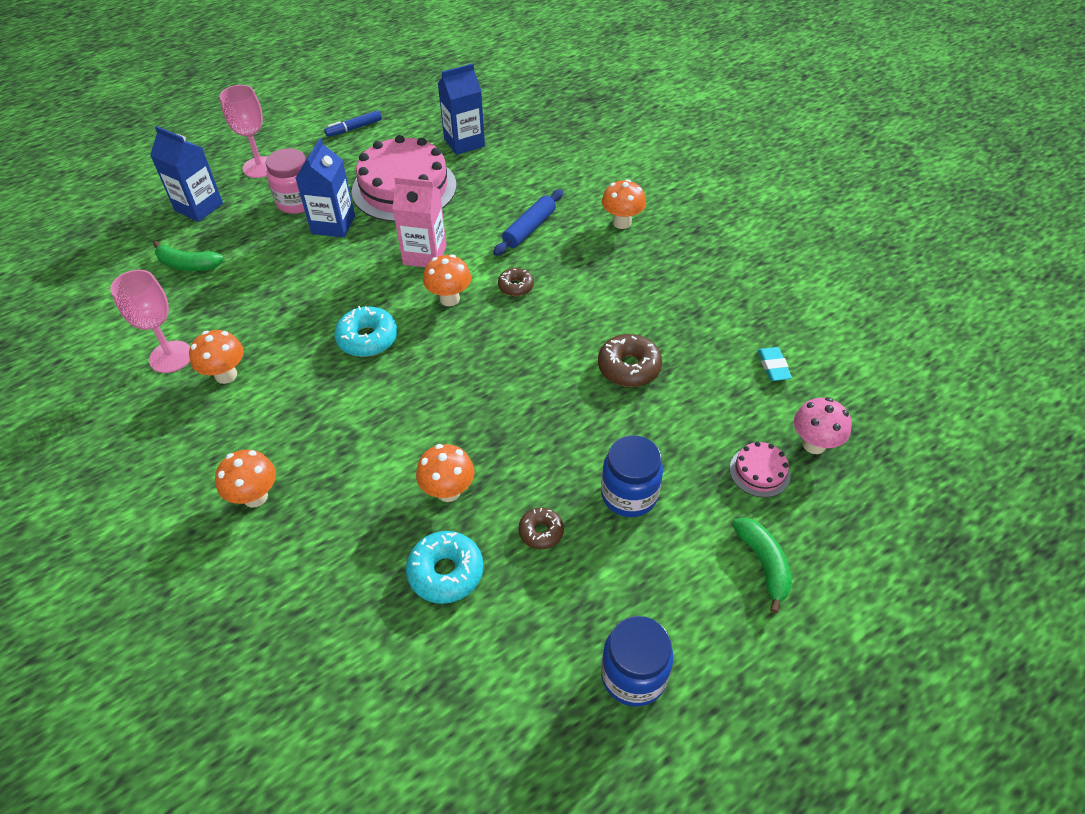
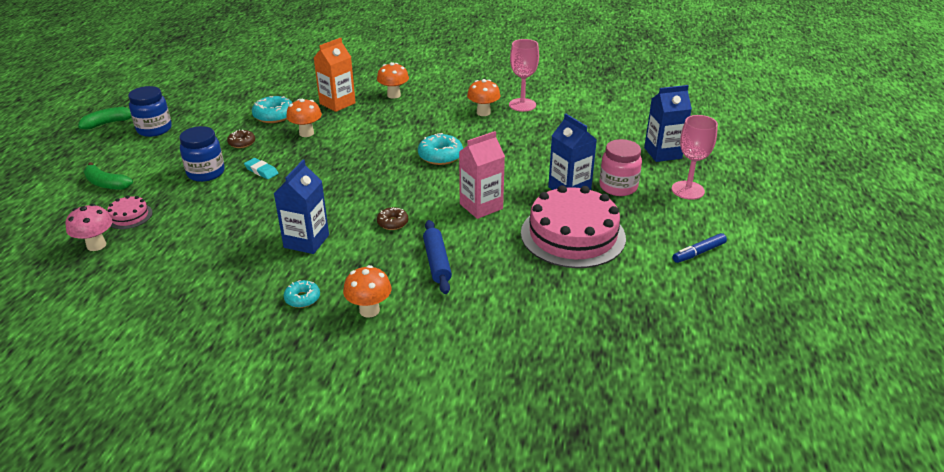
camera: 135 degrees right, 15 degrees down
green banana [153,241,224,271] -> green banana moved to [78,107,132,130]
blue marker [324,110,382,137] -> blue marker turned 135 degrees counterclockwise [673,233,727,263]
orange mushroom [423,254,471,306] -> none
blue carton [438,63,485,155] -> blue carton moved to [273,160,329,254]
brown donut [598,334,662,387] -> none
turquoise eraser [758,347,792,381] -> turquoise eraser moved to [244,158,278,179]
none -> turquoise donut [284,280,320,308]
none -> orange carton [313,37,356,112]

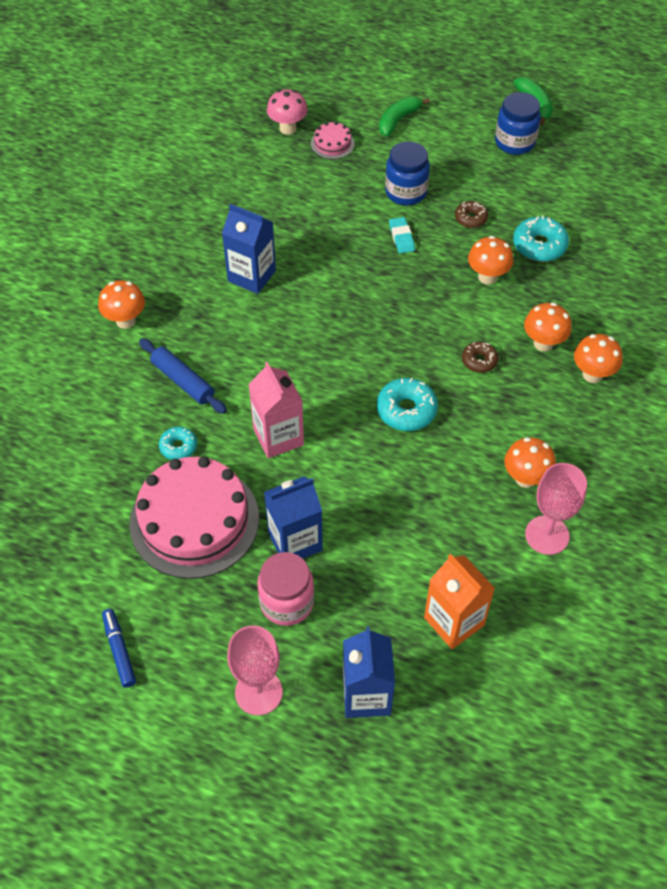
camera: 100 degrees right, 20 degrees up
turquoise eraser [244,158,278,179] -> turquoise eraser turned 60 degrees counterclockwise [389,217,415,254]
turquoise donut [284,280,320,308] -> turquoise donut moved to [159,426,197,460]
orange carton [313,37,356,112] -> orange carton moved to [424,554,495,649]
brown donut [377,207,408,230] -> brown donut moved to [462,342,499,373]
blue rolling pin [423,220,452,294] -> blue rolling pin turned 45 degrees clockwise [139,338,227,414]
none -> orange mushroom [524,302,572,352]

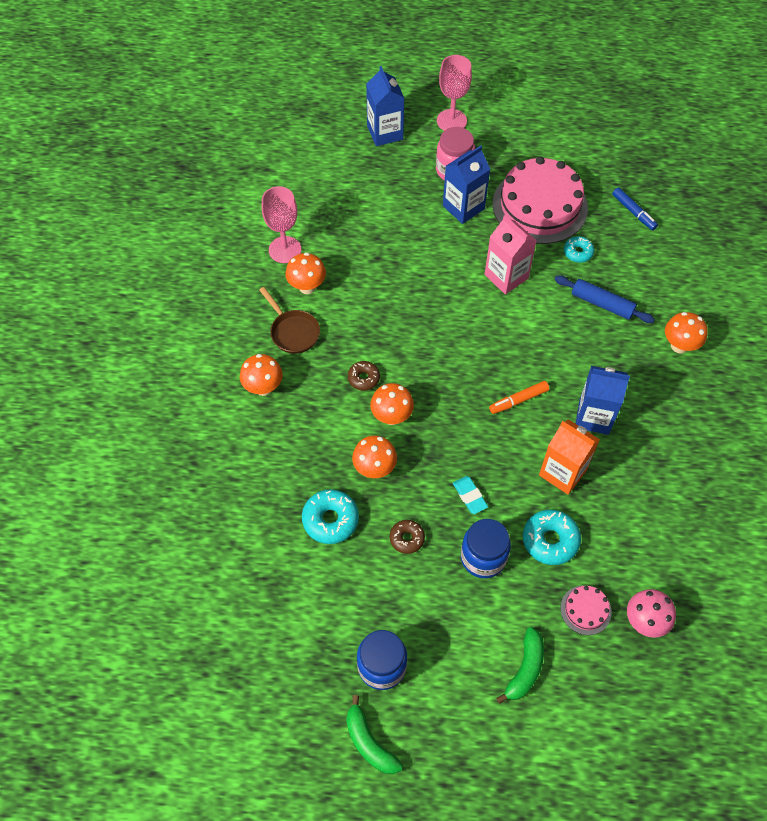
camera: 165 degrees right, 5 degrees up
blue marker [102,609,136,688] -> blue marker moved to [612,187,658,230]
turquoise donut [377,378,438,431] -> turquoise donut moved to [523,510,581,565]
orange carton [424,554,495,649] -> orange carton moved to [539,419,600,495]
orange mushroom [524,302,572,352] -> orange mushroom moved to [370,383,414,425]
none -> brown pan [259,287,320,354]
none -> orange marker [489,381,549,414]

